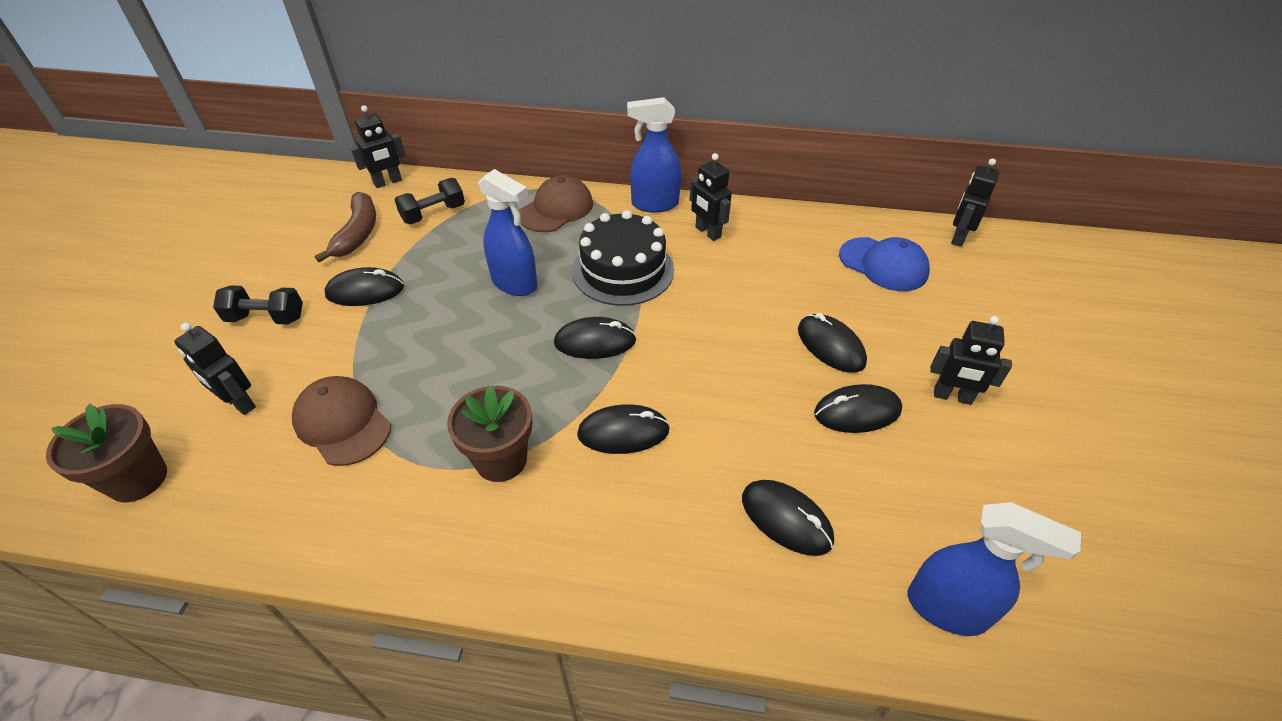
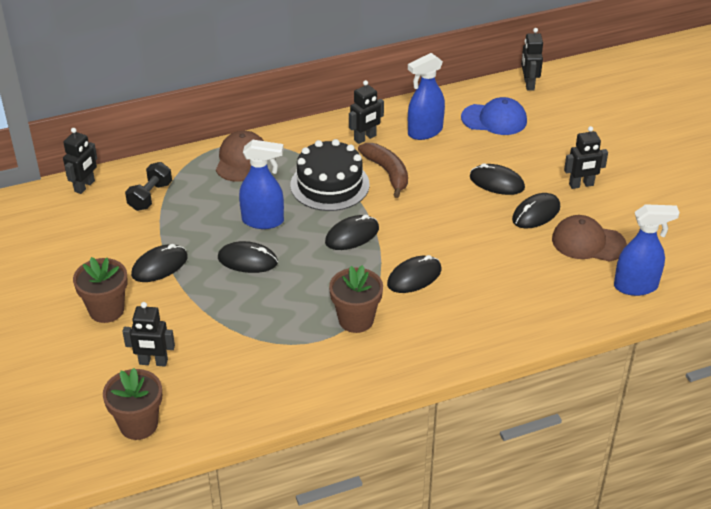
camera: 30 degrees left, 5 degrees down
black dumbbell [213,285,303,325] -> brown flower pot [73,257,128,323]
brown cap [292,376,391,466] -> brown cap moved to [552,215,627,262]
brown banana [315,192,376,262] -> brown banana moved to [358,143,408,198]
blue spray bottle [627,97,681,213] -> blue spray bottle moved to [408,53,445,140]
black robot [689,153,732,241] -> black robot turned 60 degrees counterclockwise [349,80,384,144]
black mouse [742,480,834,556] -> black mouse moved to [218,241,278,273]

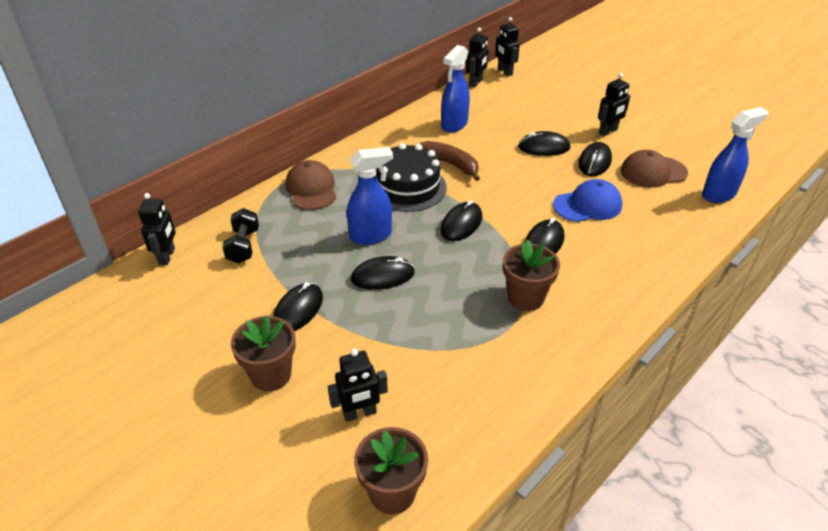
camera: 25 degrees left, 0 degrees up
black robot [349,80,384,144] -> black robot moved to [466,27,489,88]
blue cap [461,97,527,135] -> blue cap moved to [553,179,622,222]

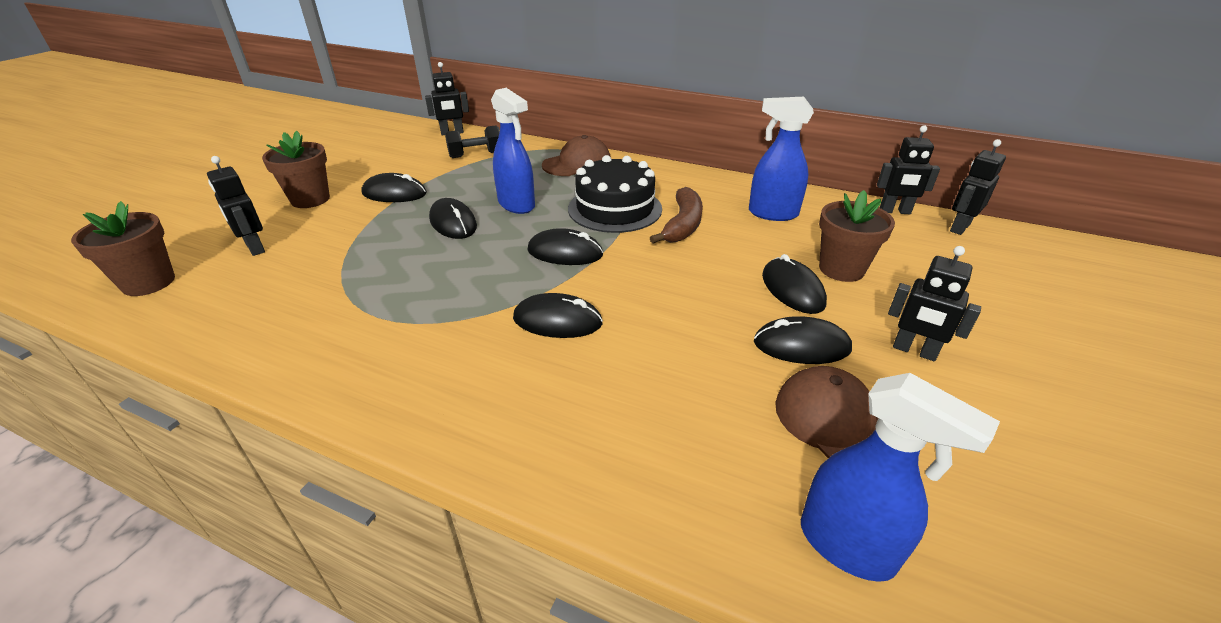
camera: 70 degrees right, 5 degrees down
brown flower pot [503,240,560,311] -> brown flower pot moved to [819,190,895,282]
blue cap [553,179,622,222] -> none

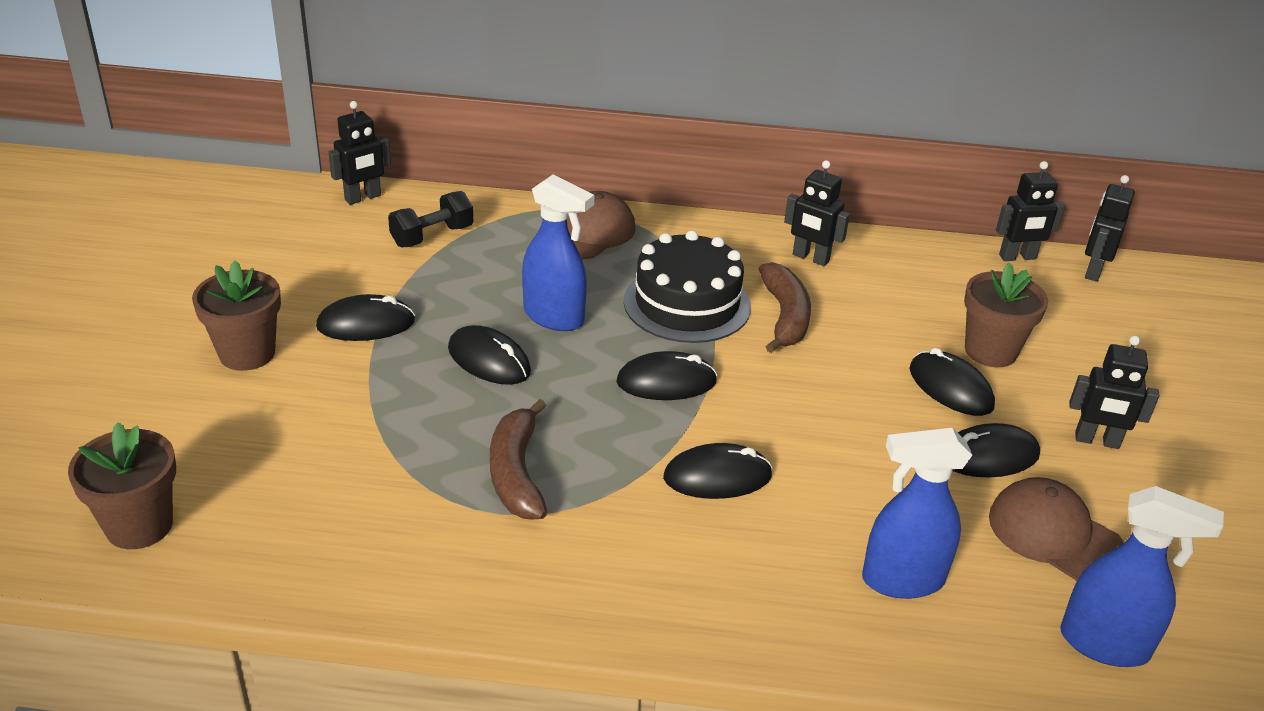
camera: 20 degrees left, 0 degrees up
black robot [207,156,265,256] -> black robot moved to [784,160,850,266]
blue spray bottle [749,97,814,221] -> blue spray bottle moved to [862,428,972,599]
none -> brown banana [490,399,547,520]

